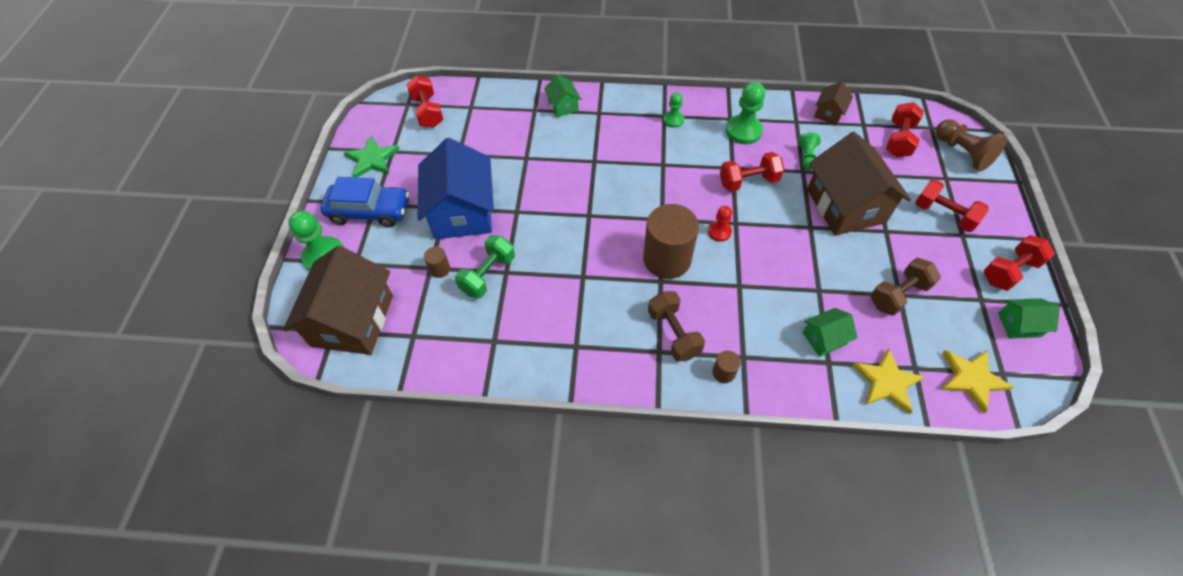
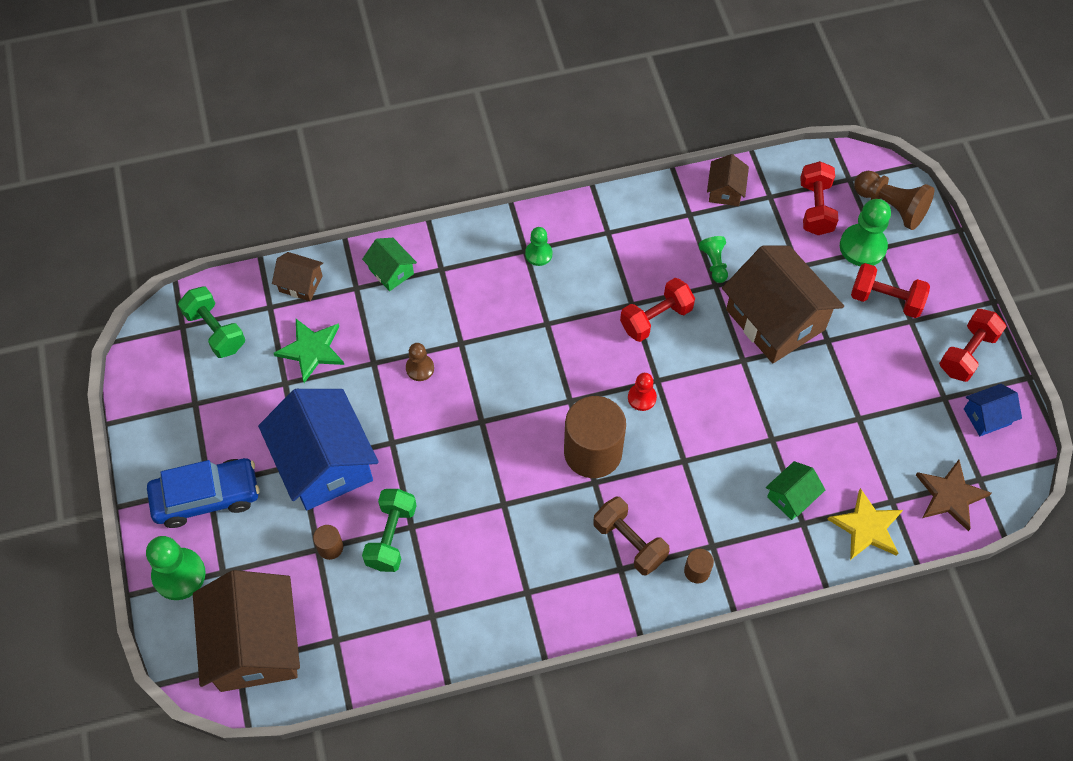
camera: 20 degrees left, 5 degrees up
green star [344,135,400,178] -> green star moved to [274,319,344,383]
red dumbbell [406,76,444,128] -> green dumbbell [178,287,245,358]
green pawn [726,82,765,144] -> green pawn moved to [840,199,891,266]
brown dumbbell [870,258,941,316] -> none
yellow star [941,350,1014,414] -> brown star [916,460,992,531]
green house [998,298,1060,339] -> blue house [964,384,1022,436]
none -> brown house [272,252,323,301]
none -> brown pawn [406,343,434,381]

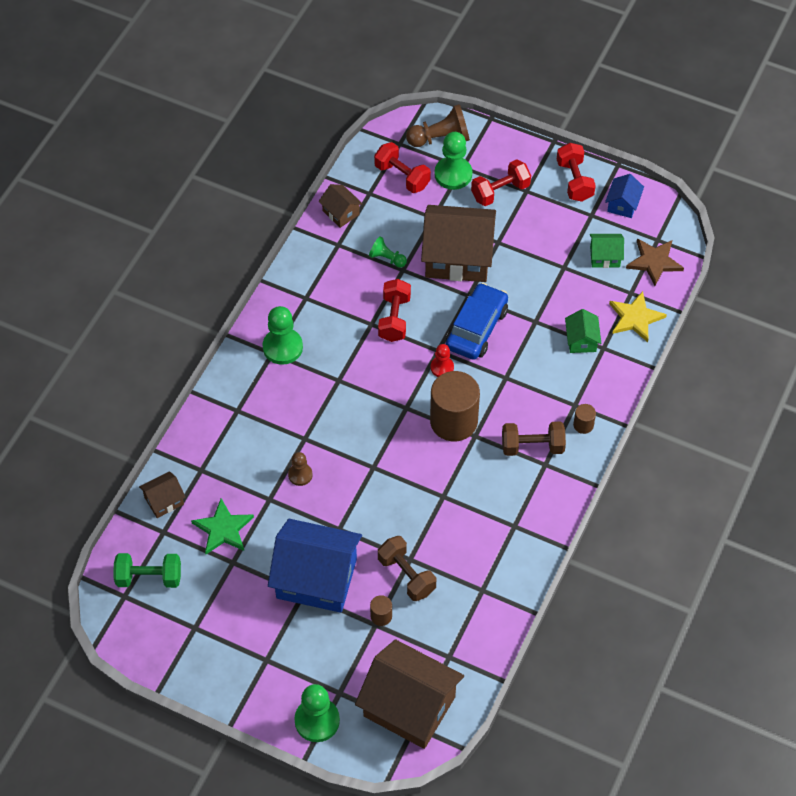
camera: 50 degrees left, 5 degrees down
blue car [147,458,260,528] -> blue car moved to [446,283,508,360]
green house [362,238,417,291] -> green house moved to [590,234,624,268]
green dumbbell [362,489,417,572] -> brown dumbbell [378,536,436,601]
green pawn [525,227,552,266] -> green pawn [263,306,303,365], size x1.72

